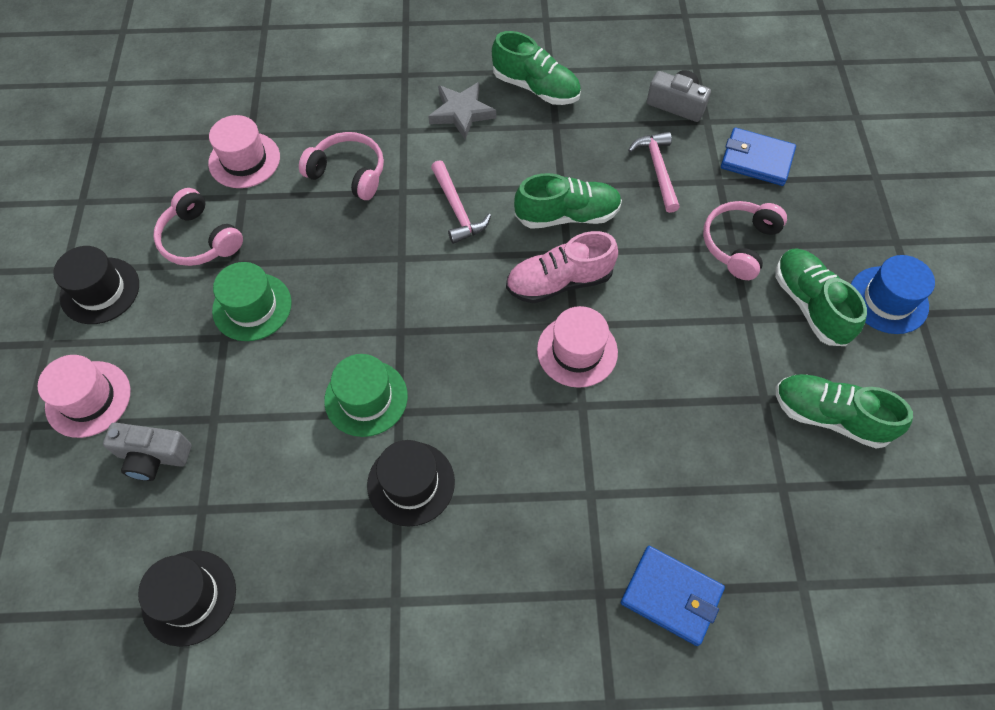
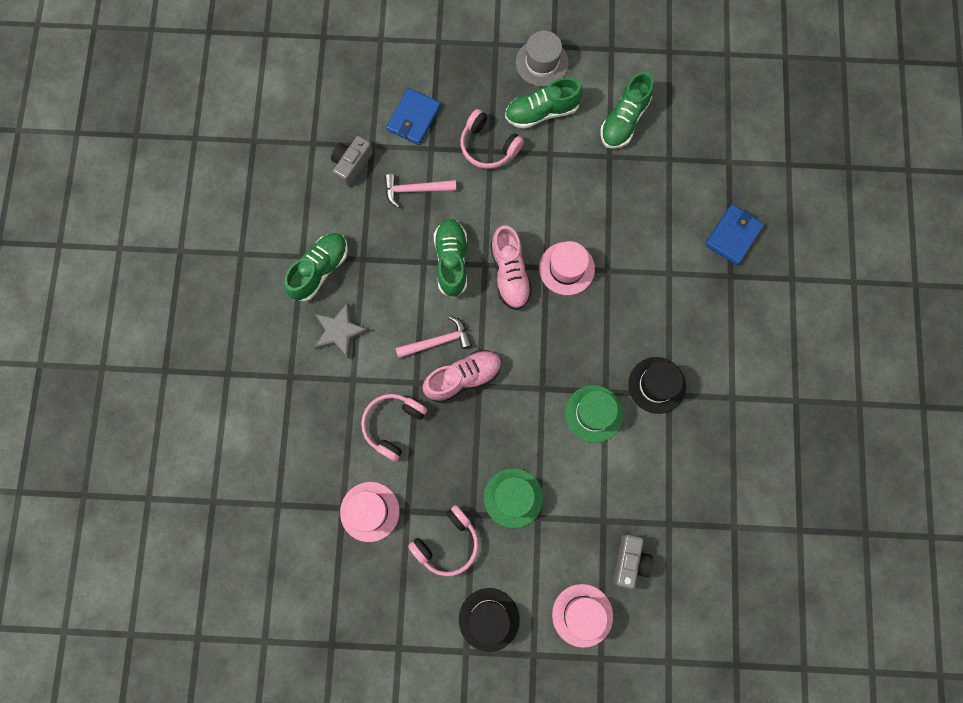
camera: 85 degrees left, 15 degrees up
black hat [138,550,236,647] -> none
blue hat [851,255,935,334] -> grey hat [516,31,569,87]
none -> pink shoe [422,349,502,403]

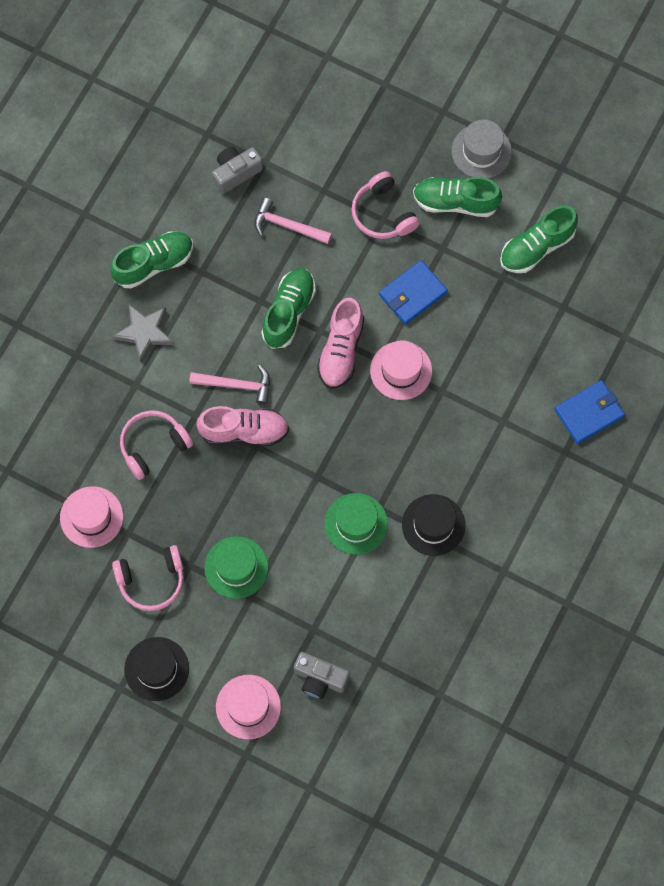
camera: 25 degrees right, 5 degrees down
blue wallet [386,88,441,145] -> blue wallet moved to [379,260,448,325]
grey camera [613,534,653,589] -> grey camera turned 75 degrees clockwise [294,652,350,699]

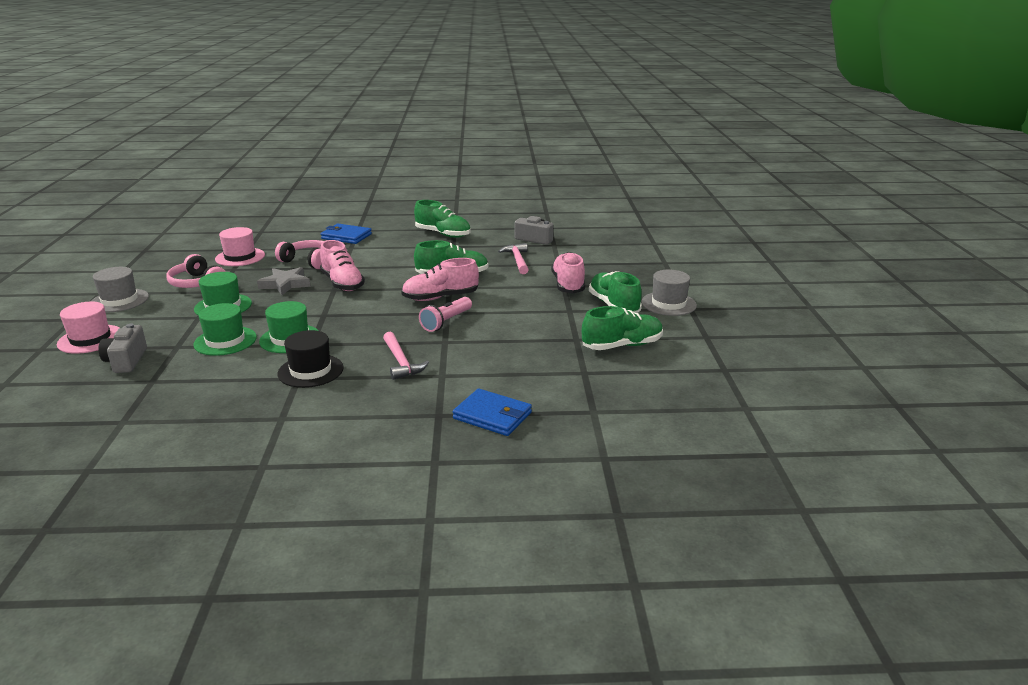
camera: 60 degrees right, 45 degrees down
grey star [113,304,174,362] -> grey star moved to [257,267,310,295]
black hat [124,637,189,701] -> grey hat [91,267,149,312]
pink hammer [189,365,270,405] -> pink hammer moved to [383,332,429,380]
pink headphones [352,171,420,239] -> pink shoe [551,252,585,293]
pink hat [370,340,432,400] -> pink flashlight [419,297,472,332]
blue wallet [379,260,448,325] -> blue wallet moved to [321,224,372,244]
green shoe [500,206,578,273] -> green shoe turned 135 degrees clockwise [582,306,663,350]
none -> green hat [194,303,257,356]

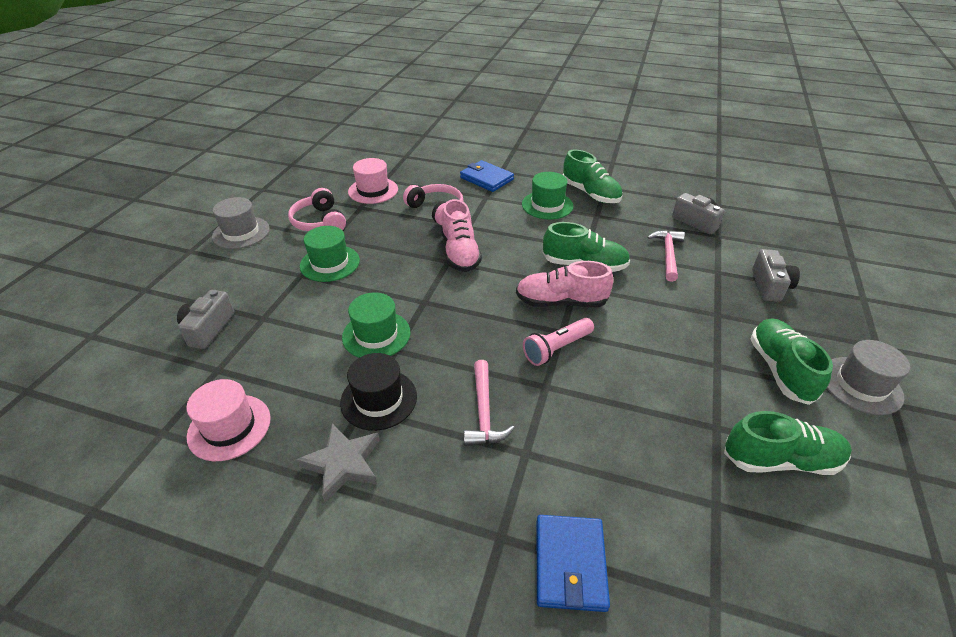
camera: 20 degrees right, 15 degrees up
pink hat [57,302,119,354] -> pink hat moved to [186,379,271,461]
green hat [194,303,257,356] -> green hat moved to [522,172,574,219]
grey star [257,267,310,295] -> grey star moved to [297,423,380,502]
blue wallet [453,389,532,436] -> blue wallet turned 45 degrees clockwise [537,515,610,612]
pink shoe [551,252,585,293] -> none
none -> grey camera [752,249,800,302]

